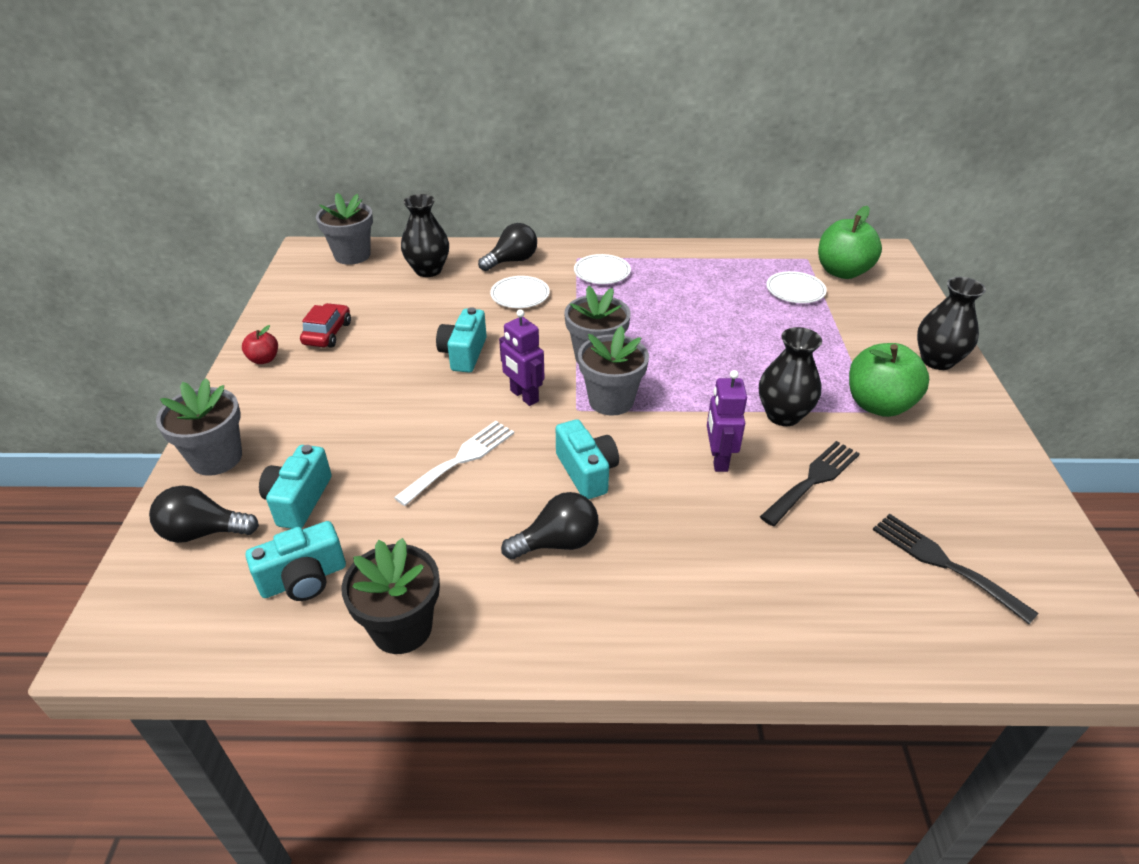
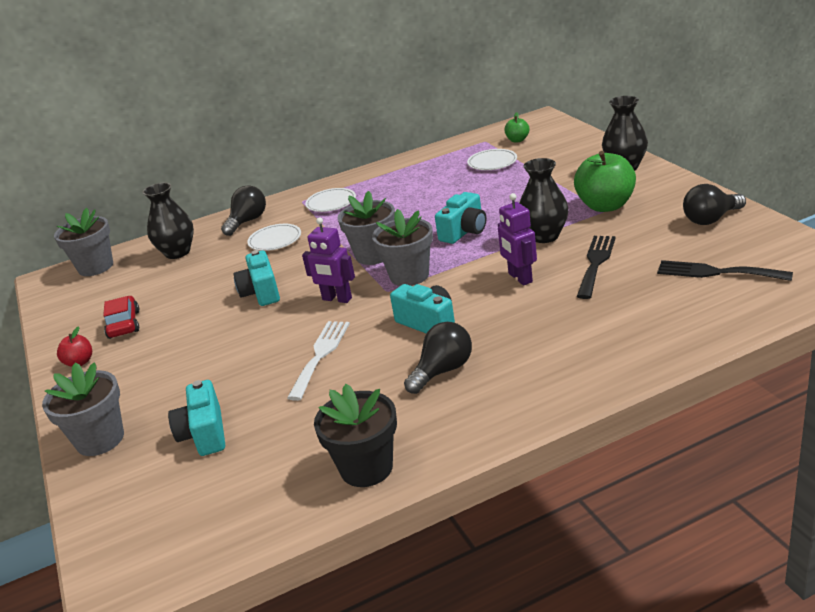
camera: 20 degrees left, 10 degrees down
black light bulb [149,486,259,543] -> black light bulb moved to [683,184,746,225]
turquoise camera [246,521,346,601] -> turquoise camera moved to [435,192,486,244]
green apple [818,206,882,279] -> green apple [504,112,529,143], size x0.49

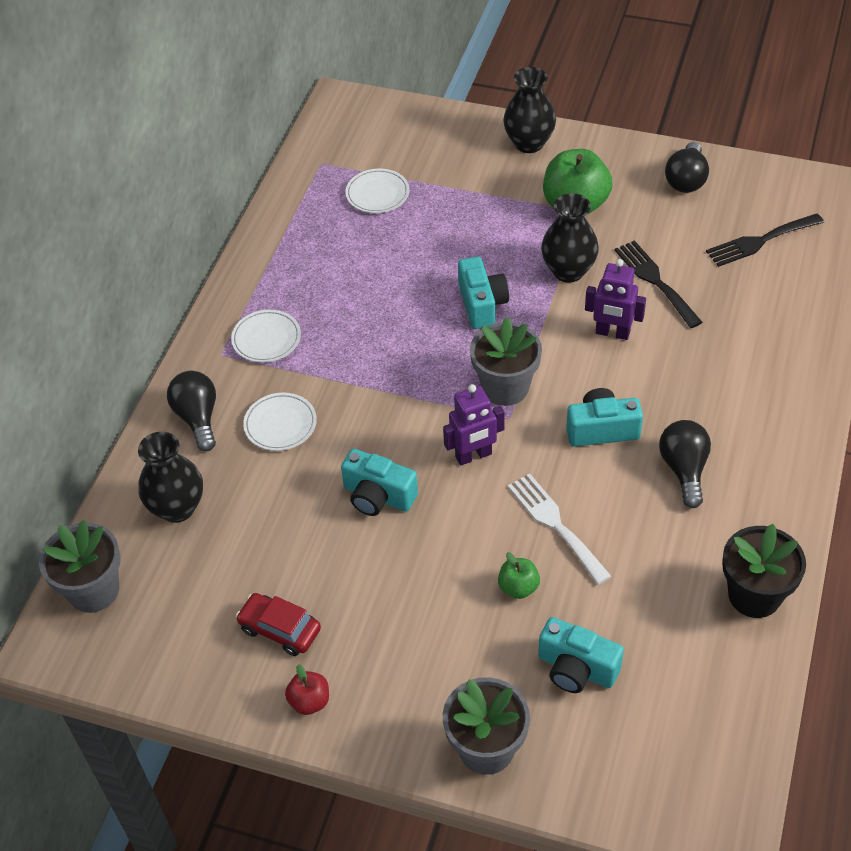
camera: 50 degrees left, 20 degrees up
grey flower pot [338,191,395,265] -> none
green apple [504,112,529,143] -> green apple moved to [498,552,540,599]

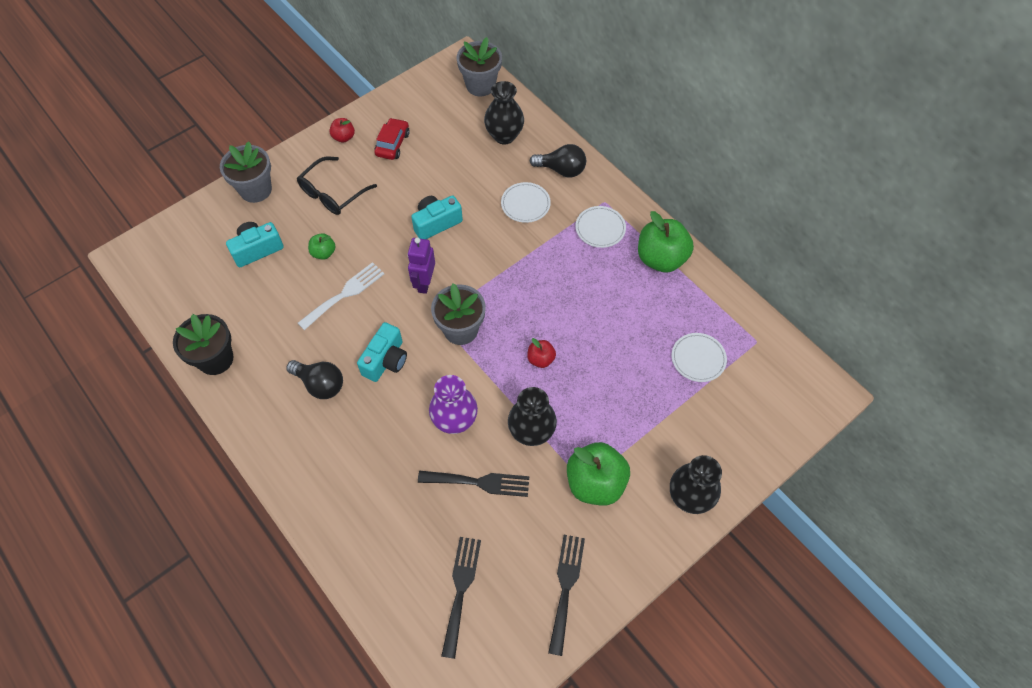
camera: 120 degrees right, 10 degrees up
red car [236,593,321,656] -> red car turned 45 degrees counterclockwise [374,118,410,160]
turquoise camera [458,257,509,329] -> red apple [527,338,556,368]
white fork [508,473,612,585] -> white fork turned 45 degrees counterclockwise [298,262,384,330]
purple robot [585,259,646,340] -> purple vase [429,375,478,434]
black light bulb [665,142,709,193] -> black fork [548,535,585,656]
none -> black glasses [297,156,377,215]
none -> green apple [638,211,694,273]

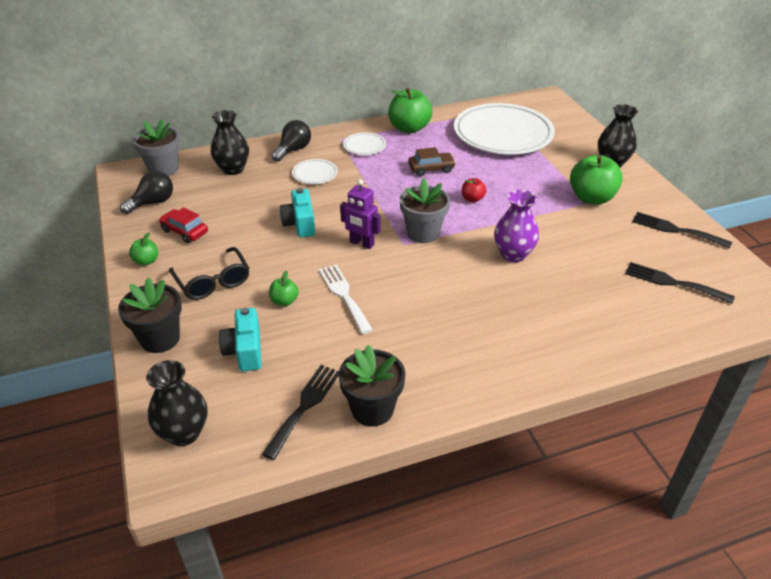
camera: 70 degrees left, 20 degrees down
grey flower pot [220,142,272,203] -> black flower pot [118,277,182,353]
black light bulb [286,360,343,399] -> black light bulb moved to [120,171,173,214]
red apple [329,118,355,143] -> green apple [129,233,158,266]
turquoise camera [357,322,407,382] -> none
black fork [418,471,529,497] -> black fork moved to [262,365,339,460]
black vase [508,387,557,446] -> black vase moved to [146,360,207,446]
white plate [672,333,727,382] -> white plate [454,103,555,155], size x2.38
none -> brown car [408,147,456,176]

